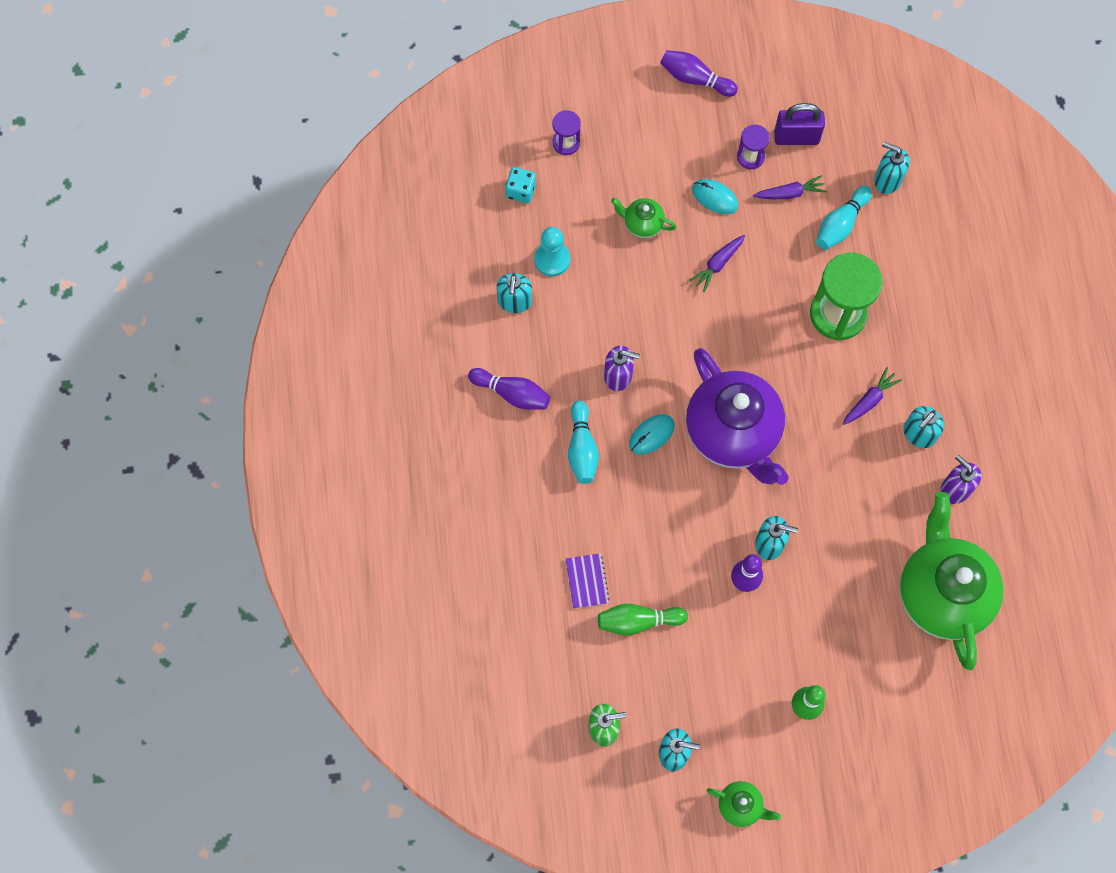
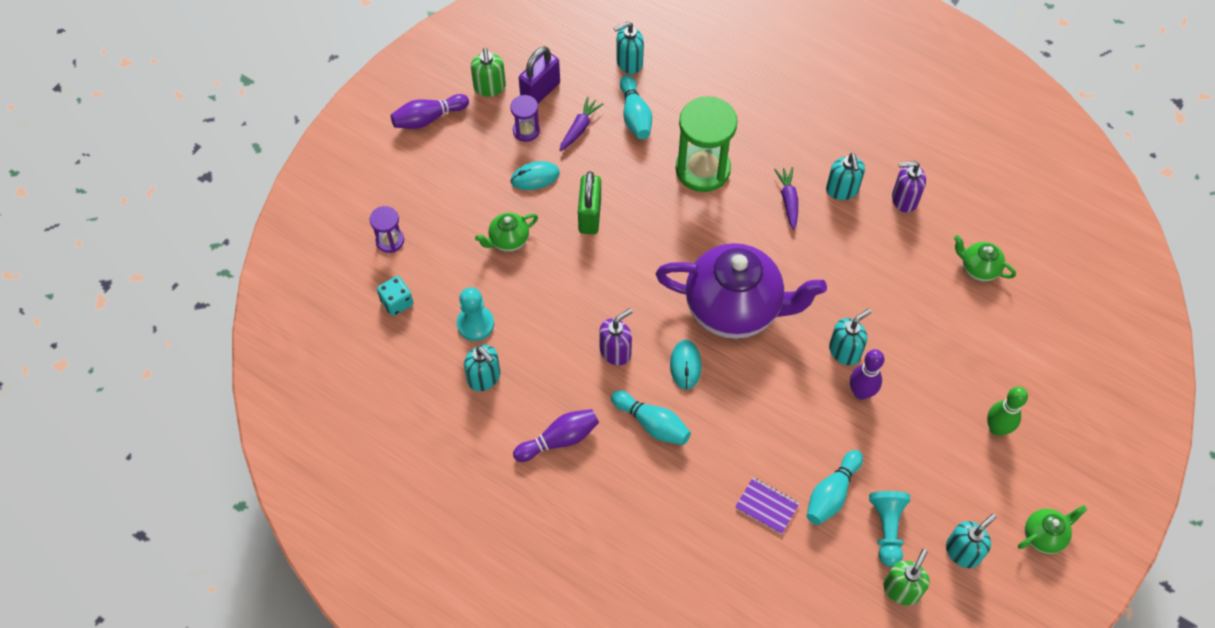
camera: 50 degrees left, 10 degrees down
green bowling pin [598,604,688,636] -> turquoise bowling pin [807,450,863,525]
purple carrot [689,235,745,292] -> green padlock [578,171,601,234]
green teapot [899,492,1004,670] -> green teapot [954,235,1016,281], size x0.43
none -> green soap dispenser [471,48,506,97]
none -> turquoise pawn [869,491,910,567]

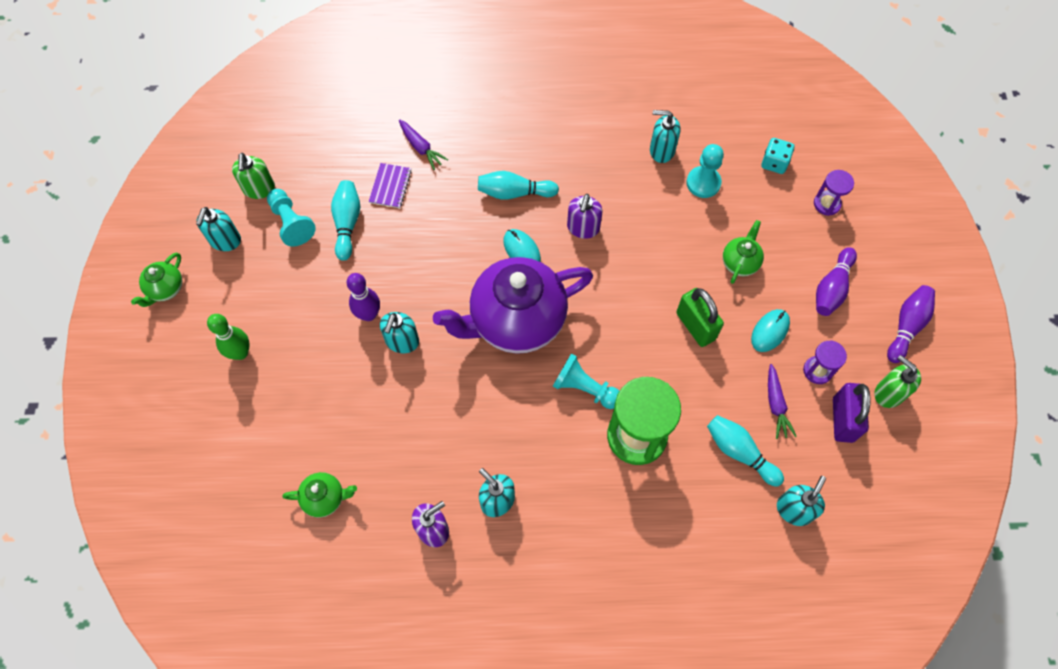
camera: 145 degrees right, 5 degrees up
purple bowling pin [513,409,599,462] -> purple bowling pin moved to [816,247,857,316]
purple notebook [735,477,800,534] -> purple notebook turned 75 degrees counterclockwise [368,163,412,208]
purple carrot [774,167,798,230] -> purple carrot moved to [399,120,448,170]
none -> turquoise pawn [553,353,619,409]

